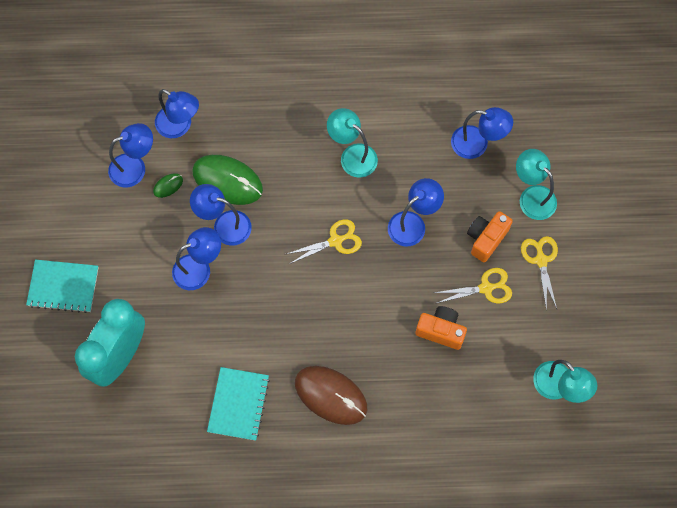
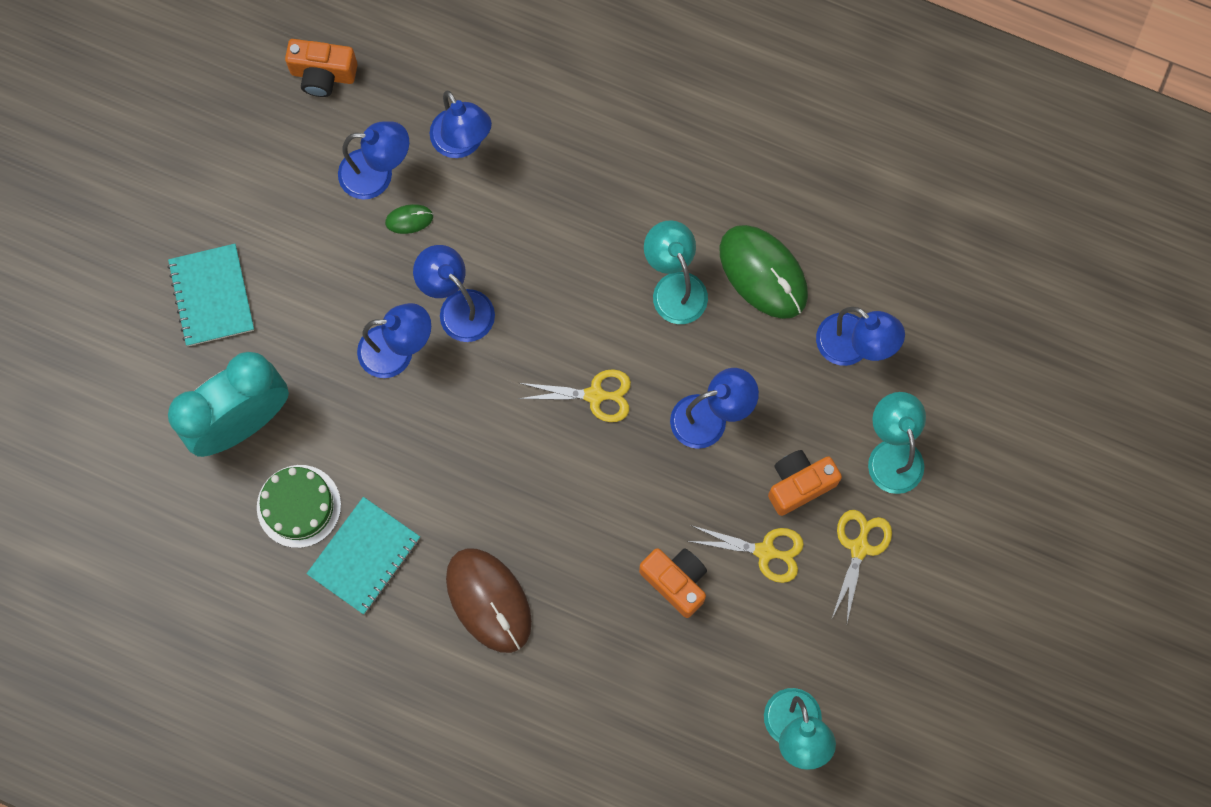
camera: 25 degrees right, 5 degrees up
turquoise notebook [26,260,99,313] -> turquoise notebook turned 45 degrees clockwise [168,244,254,346]
green mouse [192,155,263,205] -> green mouse moved to [719,225,808,319]
none -> green cake [257,465,341,548]
none -> orange camera [285,39,358,97]

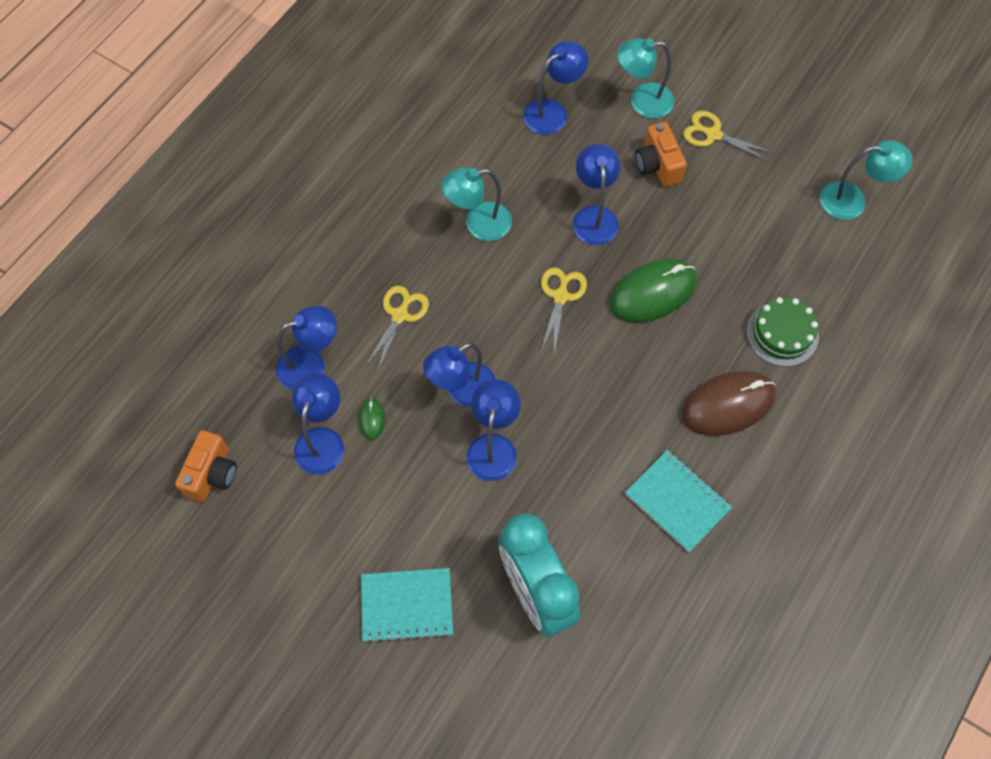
camera: 80 degrees left, 10 degrees down
green cake [257,465,341,548] -> green cake moved to [746,297,819,366]
orange camera [639,548,707,618] -> none
yellow scissors [688,526,804,583] -> yellow scissors moved to [365,286,429,373]
green mouse [719,225,808,319] -> green mouse moved to [609,258,697,323]

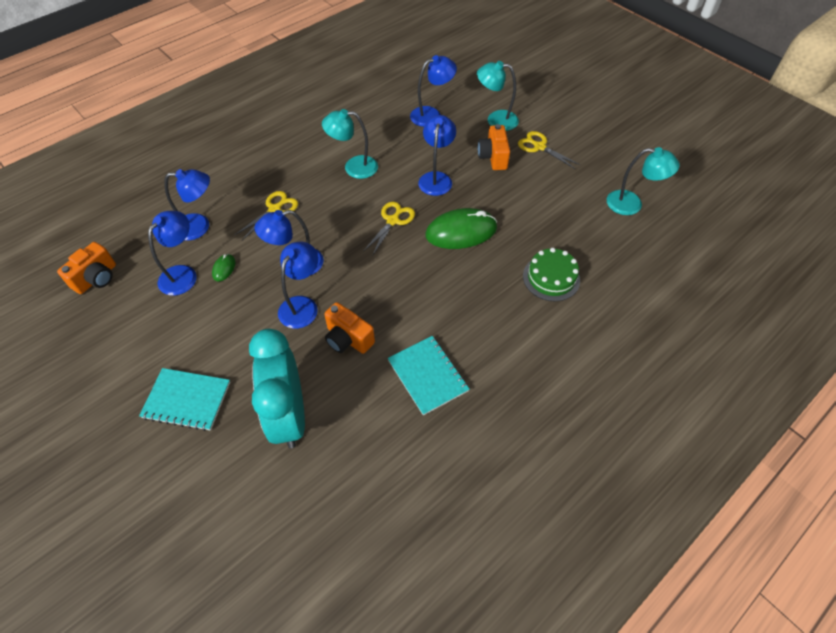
camera: 15 degrees right, 10 degrees down
brown mouse [681,371,776,436] -> none
none -> orange camera [324,302,375,354]

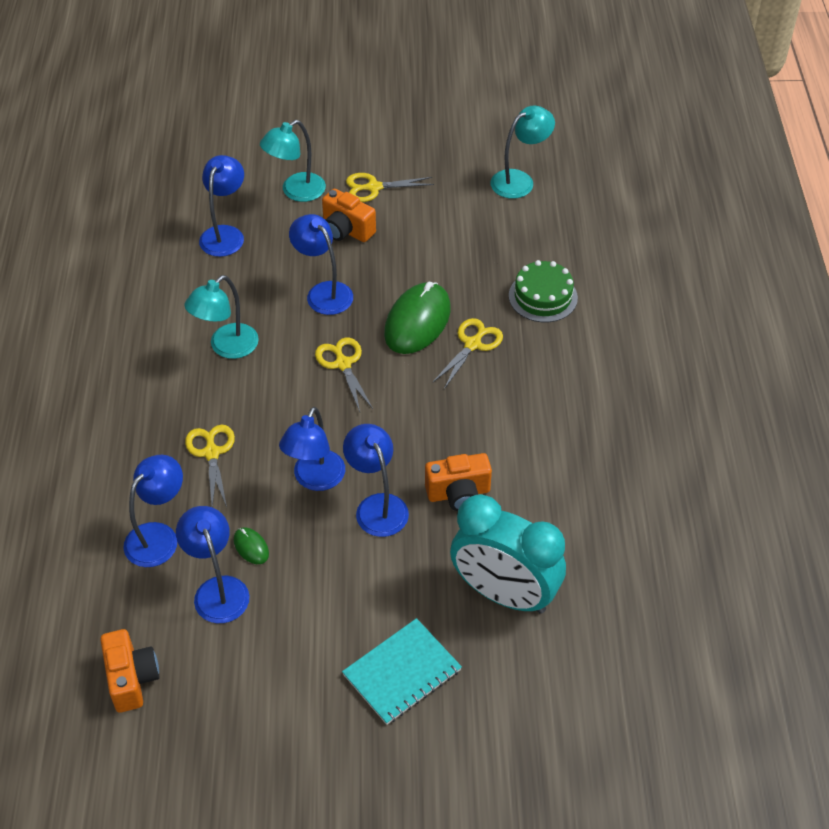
camera: 50 degrees left, 5 degrees down
turquoise notebook [388,336,469,415] -> none
none -> yellow scissors [432,318,503,389]

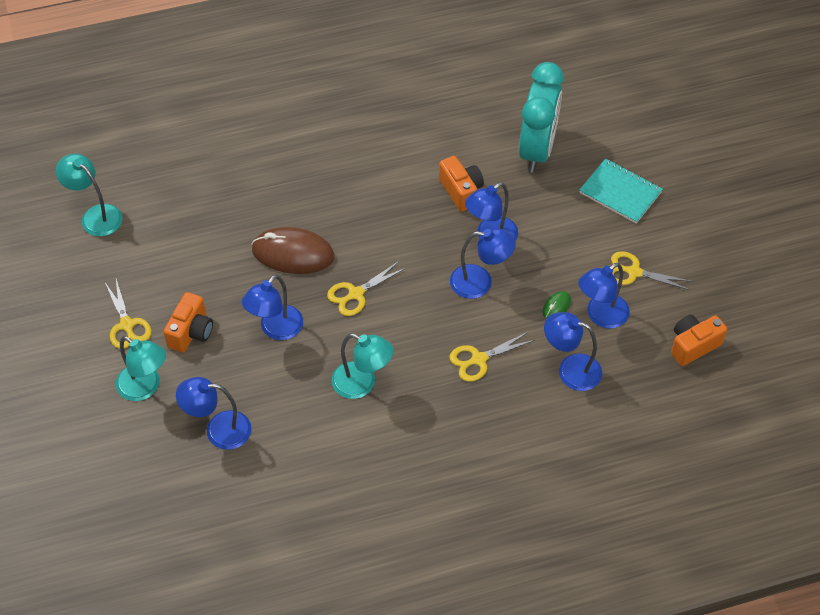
camera: 105 degrees left, 5 degrees up
green mouse [384,282,451,354] -> brown mouse [252,227,334,274]
yellow scissors [432,318,503,389] -> yellow scissors moved to [611,251,692,290]
green cake [509,260,578,322] -> none

